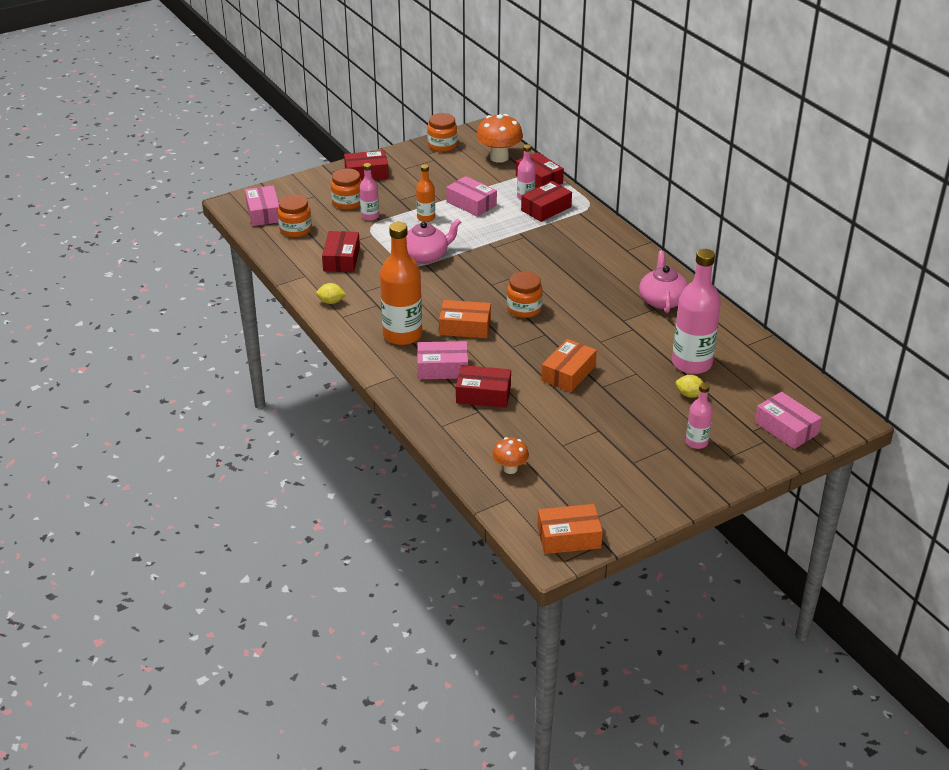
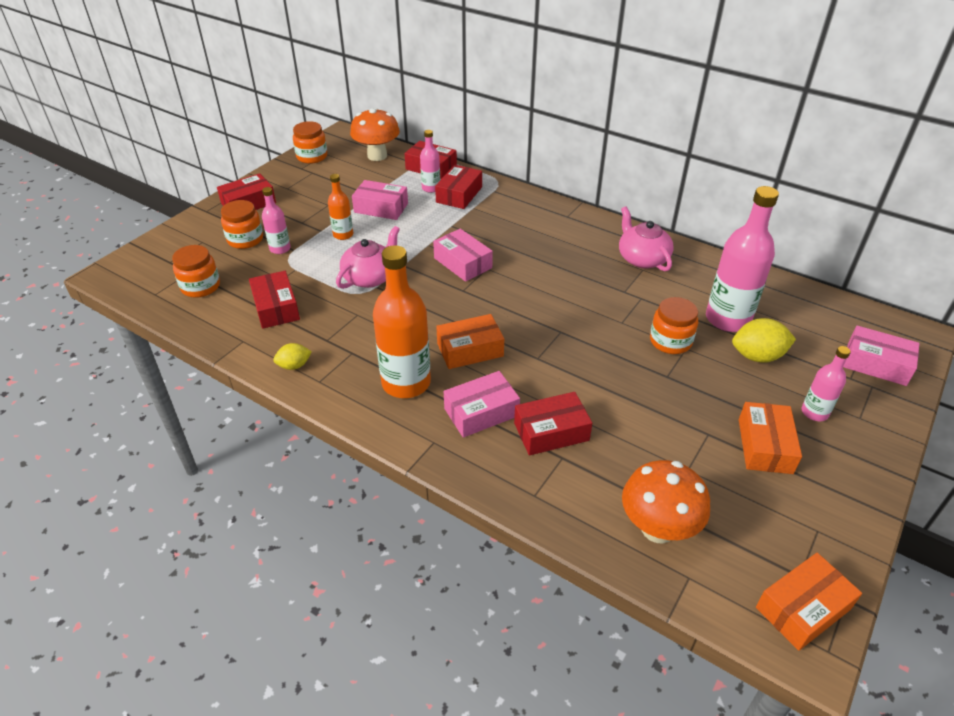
camera: 25 degrees left, 5 degrees up
pink box [245,185,279,226] -> pink box moved to [433,229,493,282]
orange mushroom [493,437,529,474] -> orange mushroom [622,460,710,543], size x1.74
orange jar [507,271,543,318] -> orange jar moved to [650,297,698,354]
orange box [542,339,597,392] -> orange box moved to [739,402,802,474]
yellow lemon [675,375,704,398] -> yellow lemon [732,318,796,363], size x1.68

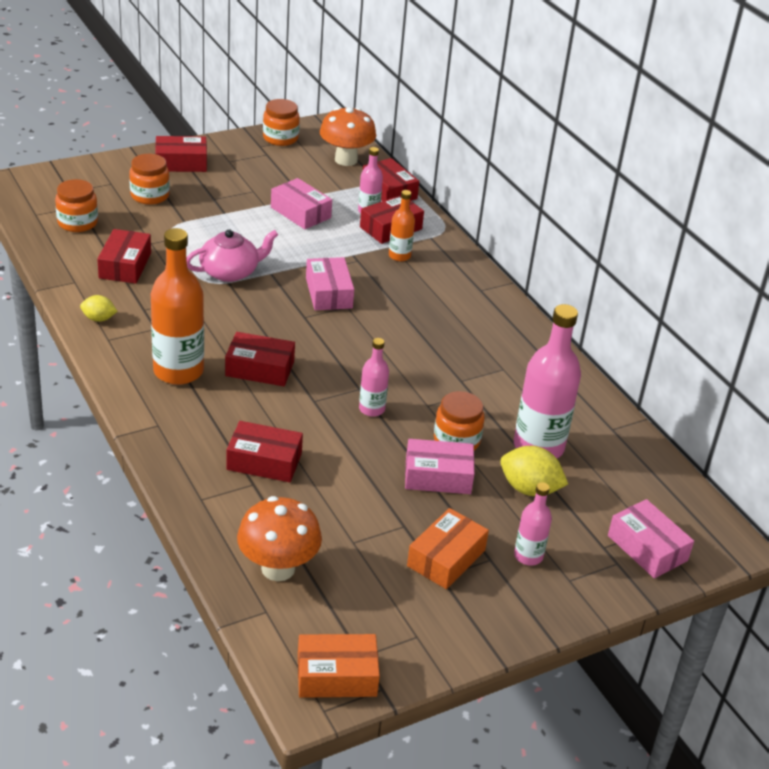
camera: 25 degrees right, 5 degrees down
pink bottle [262,187,291,254] -> pink bottle moved to [359,338,389,417]
orange bottle [328,174,353,240] -> orange bottle moved to [389,190,415,262]
orange box [436,314,504,369] -> red box [225,332,295,386]
pink box [444,371,520,438] -> pink box moved to [405,439,475,494]
pink teapot [619,206,674,271] -> none

